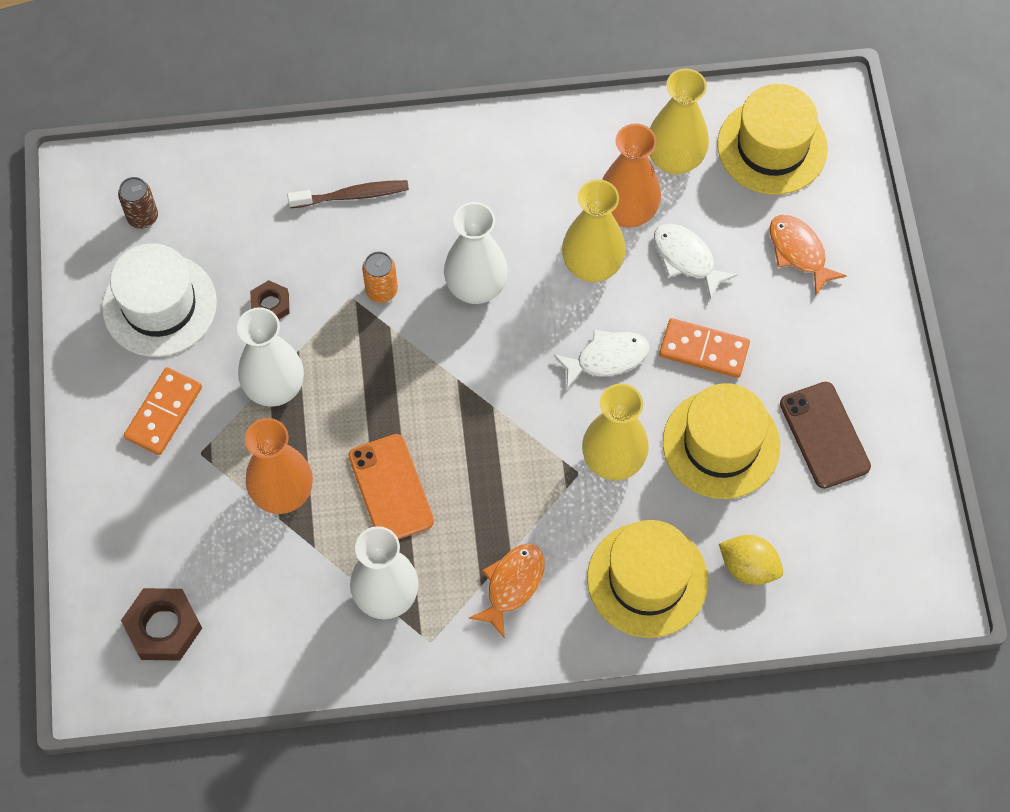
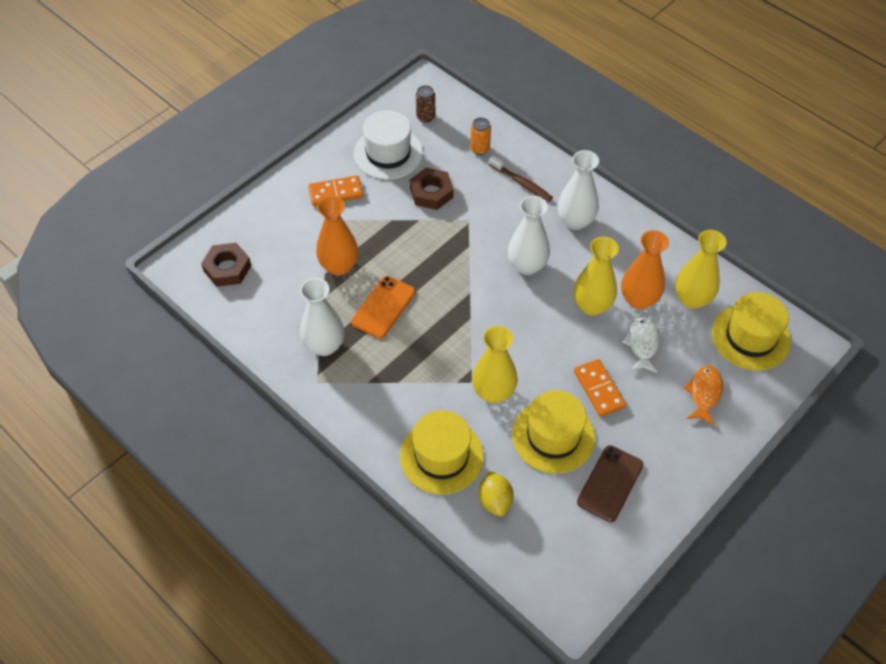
camera: 50 degrees right, 10 degrees down
white vase [237,307,304,407] -> white vase moved to [558,150,599,230]
brown nut [250,280,290,319] -> brown nut [410,168,454,210], size x1.69
orange can [362,251,398,303] -> orange can moved to [470,117,491,155]
orange fish [469,543,545,638] -> none
white fish [553,330,650,389] -> none

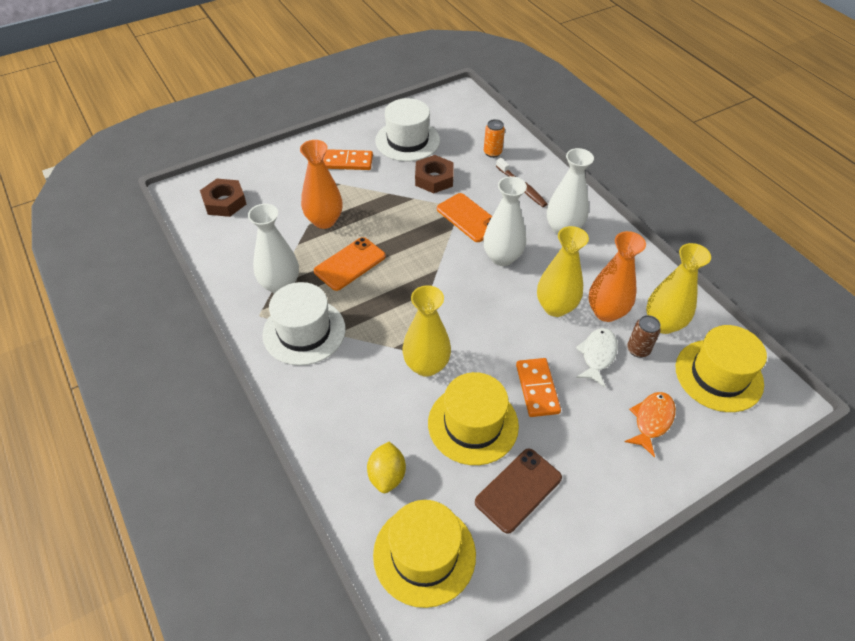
camera: 15 degrees right, 5 degrees down
yellow hat [400,410,484,494] -> yellow hat moved to [373,500,476,608]
brown can [416,85,435,123] -> brown can moved to [627,315,661,358]
none -> white hat [262,282,346,366]
none -> orange phone [437,193,492,242]

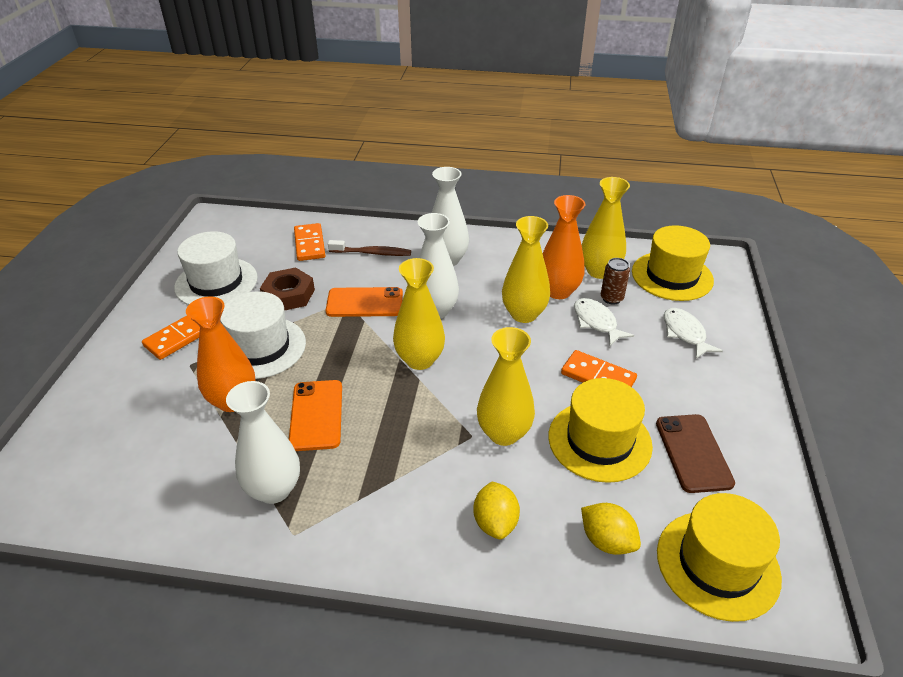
camera: 50 degrees left, 10 degrees down
brown nut [200,179,246,217] -> none
white hat [262,282,346,366] -> white hat moved to [220,292,306,379]
orange can [484,119,505,158] -> orange domino [294,223,326,261]
orange fish [625,392,676,457] -> white fish [664,308,723,359]
none -> yellow vase [393,258,445,370]
none -> yellow lemon [473,482,520,539]

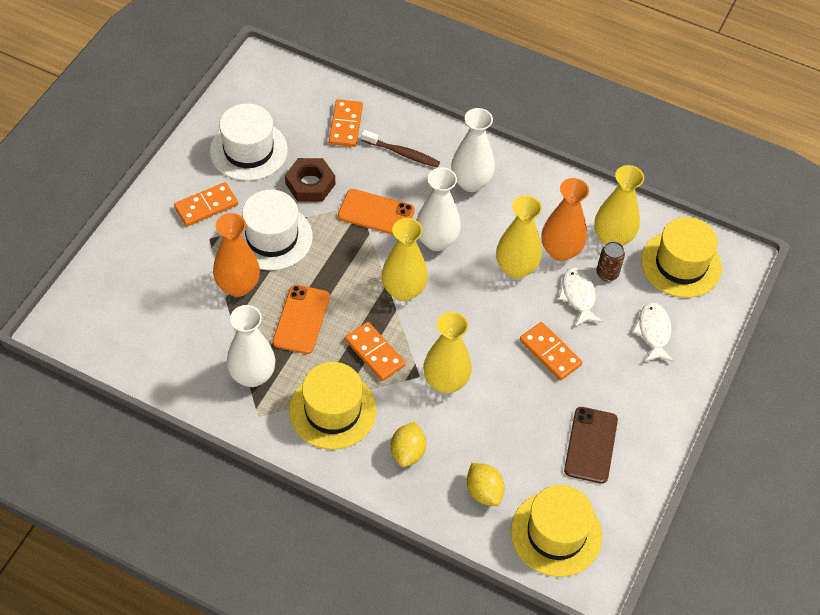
camera: 15 degrees right, 15 degrees up
yellow hat [549,378,653,483] -> yellow hat moved to [289,362,377,450]
none -> orange domino [345,322,406,381]

